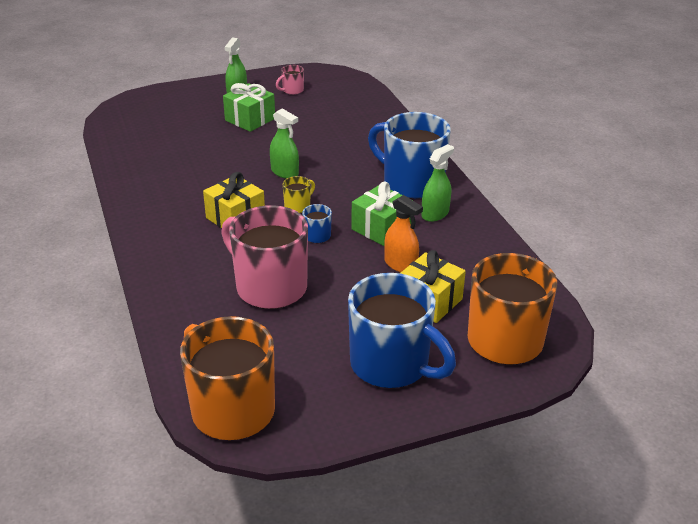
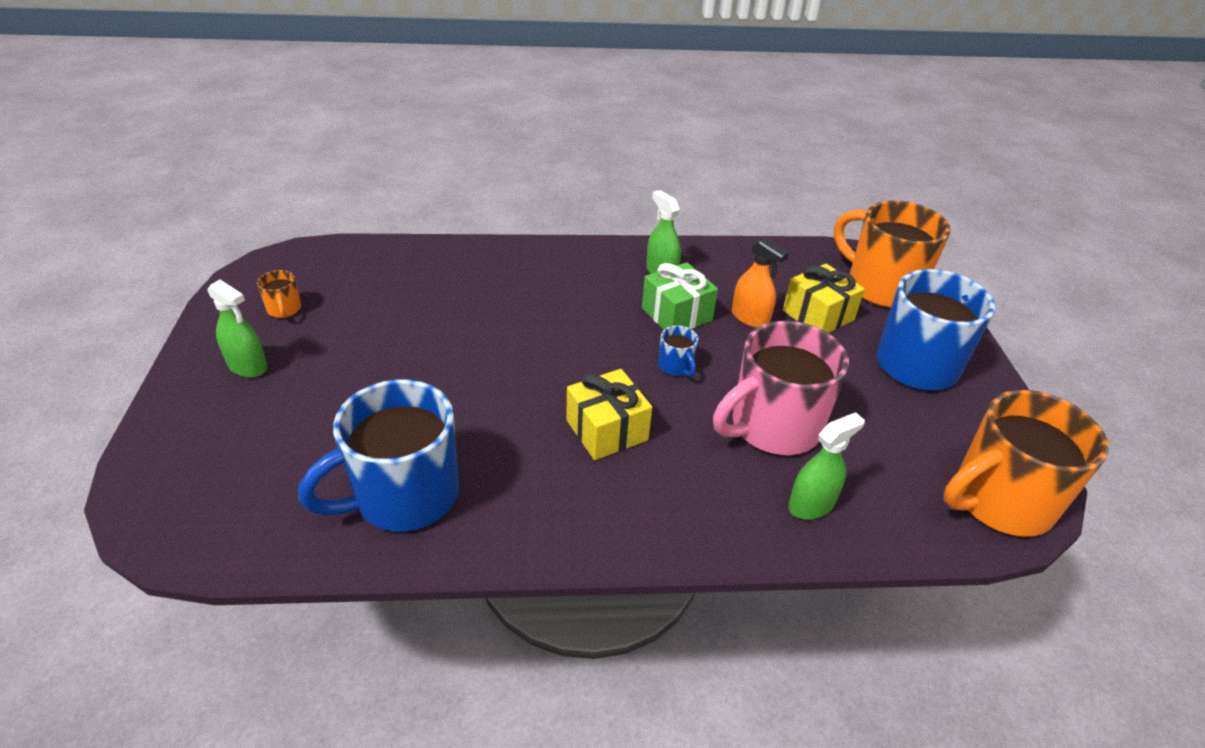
camera: 75 degrees left, 5 degrees up
green gift [223,83,275,132] -> none
green spray bottle [270,108,299,179] -> green spray bottle moved to [788,412,865,520]
pink mug [276,65,304,95] -> orange mug [257,270,301,318]
yellow mug [283,176,315,213] -> none
blue mug [368,112,451,199] -> blue mug moved to [298,380,459,532]
orange spray bottle [384,195,423,272] -> orange spray bottle turned 75 degrees clockwise [732,238,789,328]

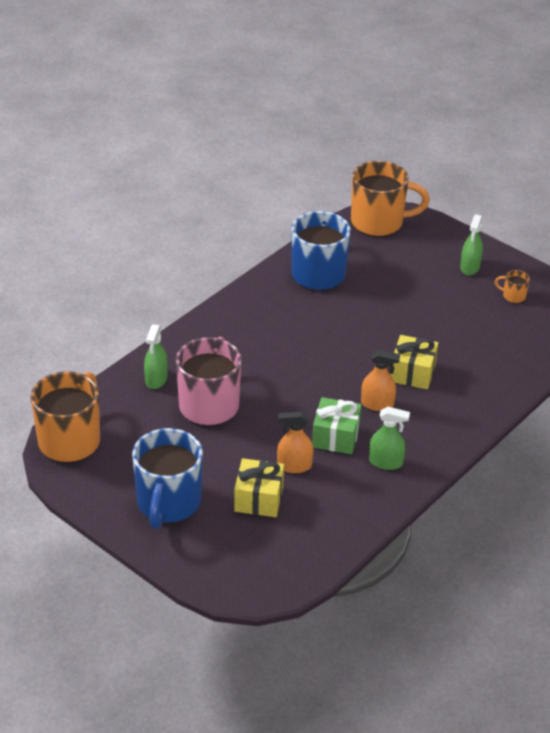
camera: 135 degrees right, 0 degrees up
green spray bottle [207,280,268,378] -> green spray bottle turned 60 degrees counterclockwise [460,214,483,275]
yellow gift [566,369,652,460] -> yellow gift moved to [390,335,438,389]
blue mug [659,326,698,377] -> none
orange mug [834,200,951,308] -> orange mug moved to [351,161,430,236]
none -> orange spray bottle [361,349,400,411]

